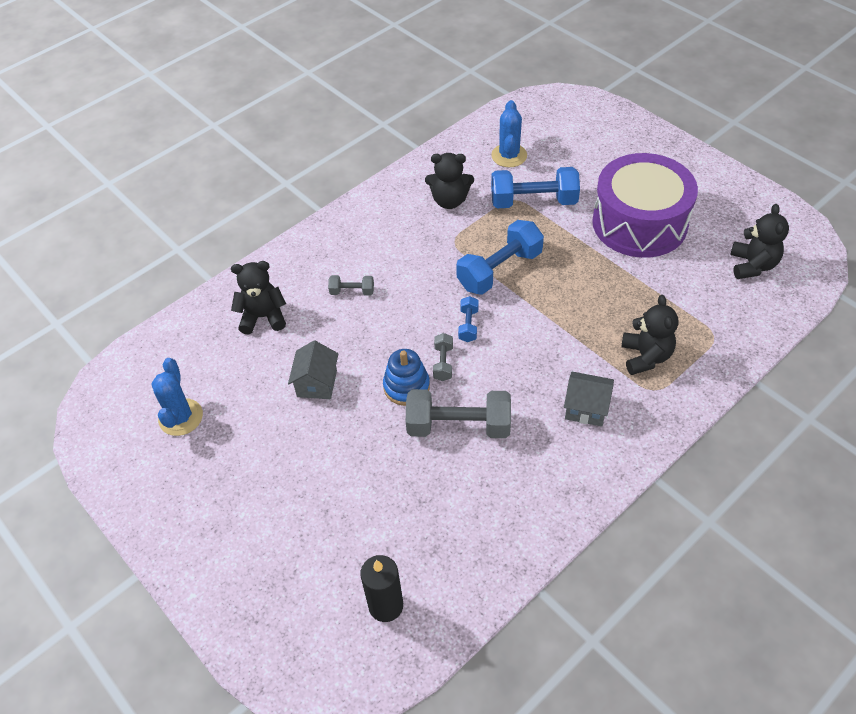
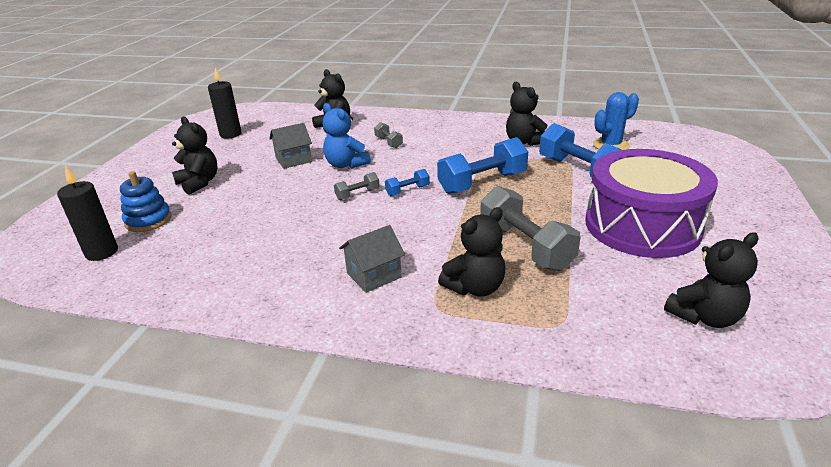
camera: 55 degrees right, 20 degrees down
blue cactus [151,358,203,436] -> black candle [208,68,242,139]
blue stacking toy [383,349,430,406] -> blue stacking toy moved to [120,171,171,232]
grey dumbbell [406,389,511,438] -> grey dumbbell moved to [480,186,581,271]
blue dumbbell [456,220,544,295] -> blue dumbbell turned 45 degrees counterclockwise [437,137,528,194]
grey house [564,372,614,427] -> grey house turned 75 degrees clockwise [339,225,405,293]
none -> black teddy bear [172,116,217,195]
none -> blue teddy bear [323,103,371,169]

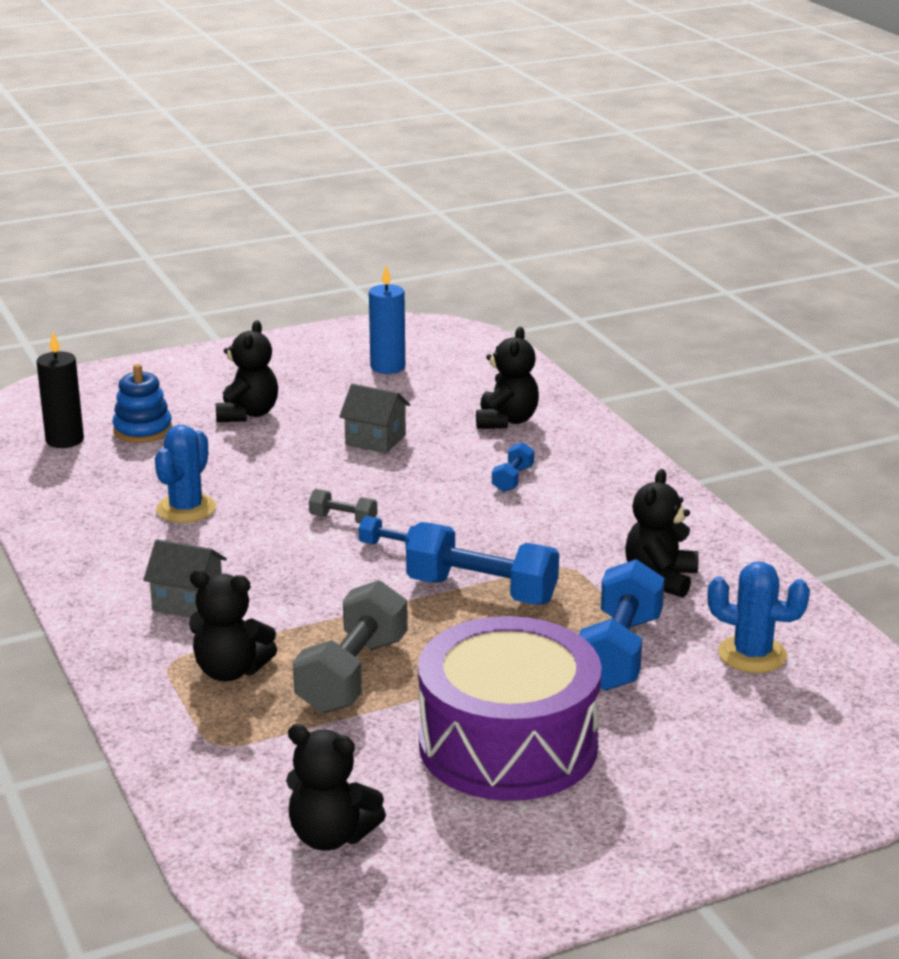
camera: 50 degrees right, 5 degrees down
black candle [208,68,242,139] -> blue candle [369,265,405,374]
blue teddy bear [323,103,371,169] -> none
grey dumbbell [374,122,403,148] -> blue dumbbell [492,442,534,492]
none -> blue cactus [155,425,216,523]

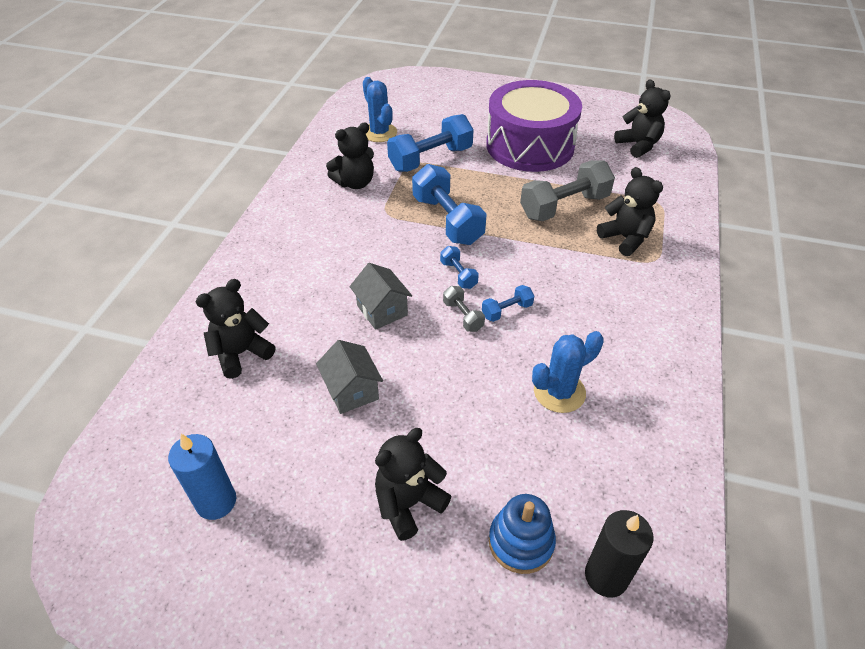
camera: 140 degrees left, 20 degrees up
grey house [143,539,227,618] -> grey house moved to [349,263,412,330]
blue dumbbell [492,442,534,492] -> blue dumbbell moved to [482,285,534,322]

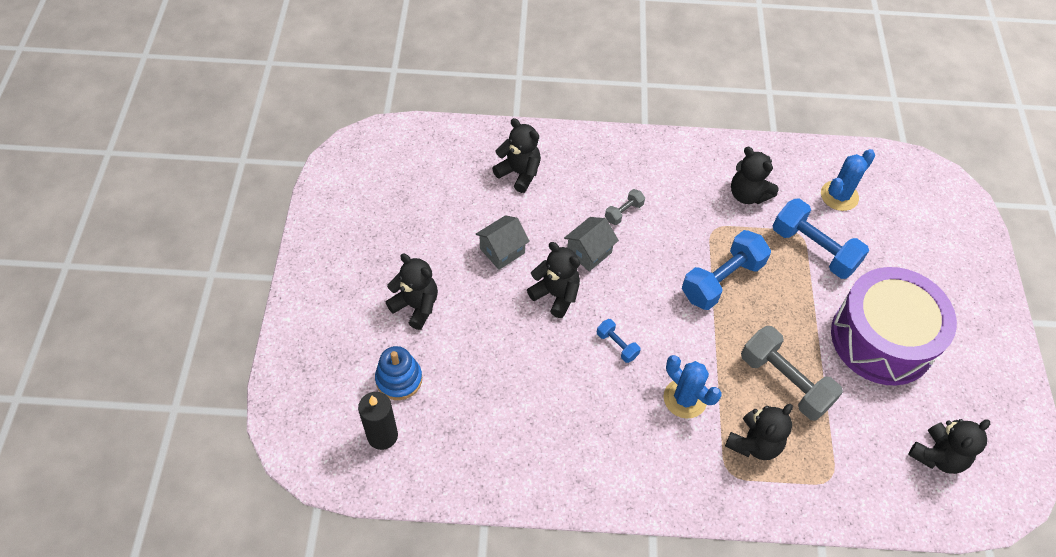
camera: 75 degrees right, 10 degrees up
blue candle [168,434,236,520] -> none
blue dumbbell [440,246,479,289] -> none
grey dumbbell [443,286,485,332] -> grey dumbbell moved to [605,189,645,225]
blue cactus [532,331,604,413] -> blue cactus moved to [663,355,722,418]
none -> black teddy bear [527,242,580,318]

